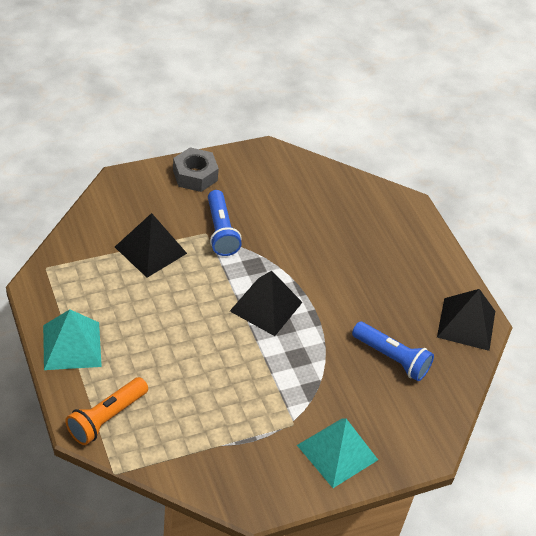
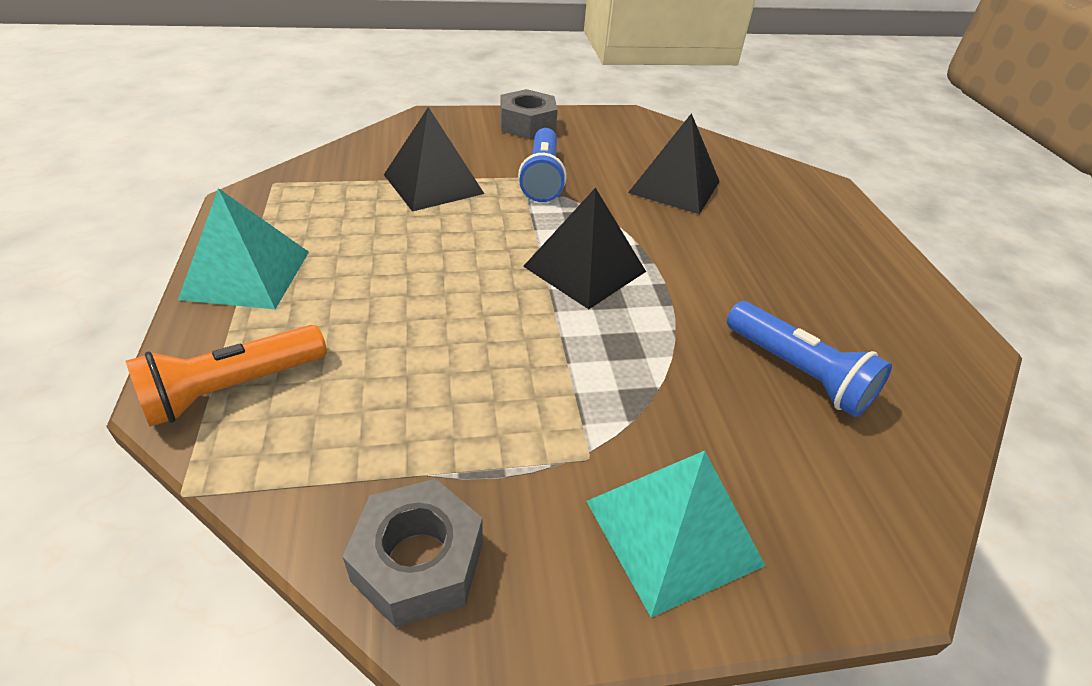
camera: 15 degrees right, 5 degrees down
black pyramid [437,289,495,351] -> black pyramid moved to [628,113,720,214]
none -> grey nut [342,479,483,628]

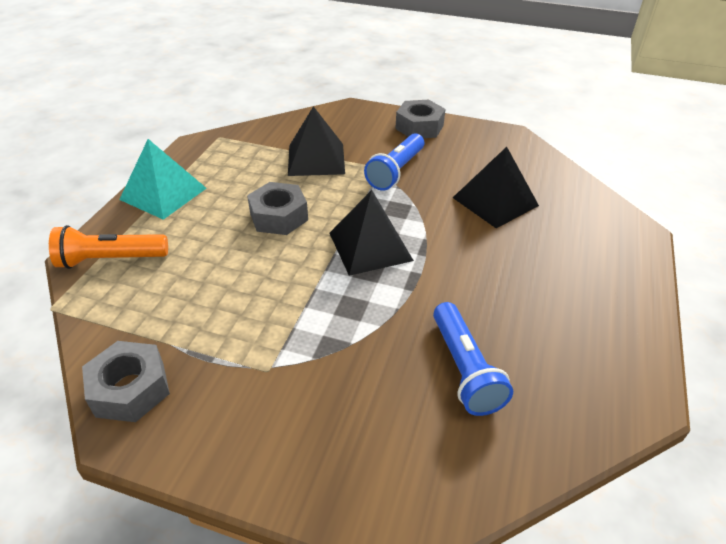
camera: 30 degrees right, 0 degrees up
turquoise pyramid [586,451,766,617] -> none
none -> grey nut [247,182,308,235]

